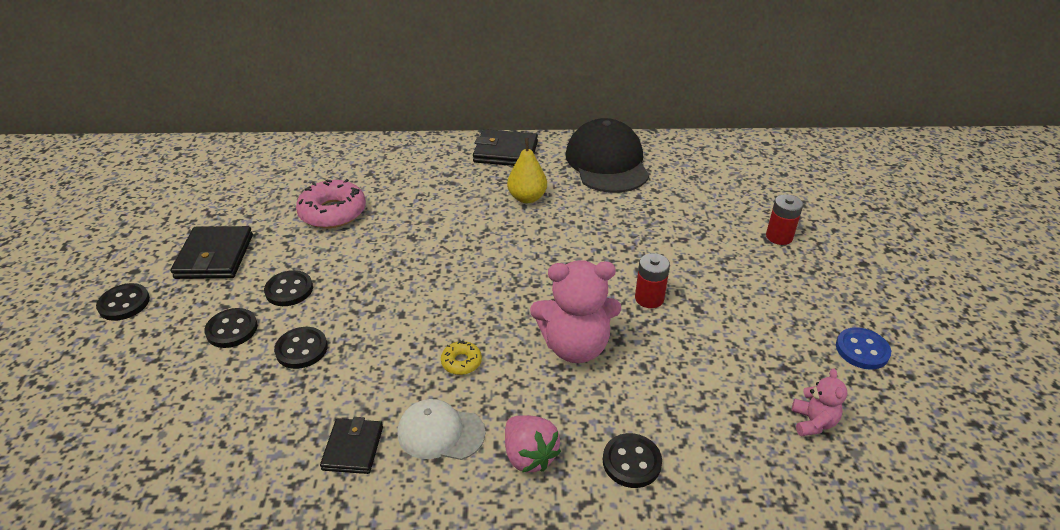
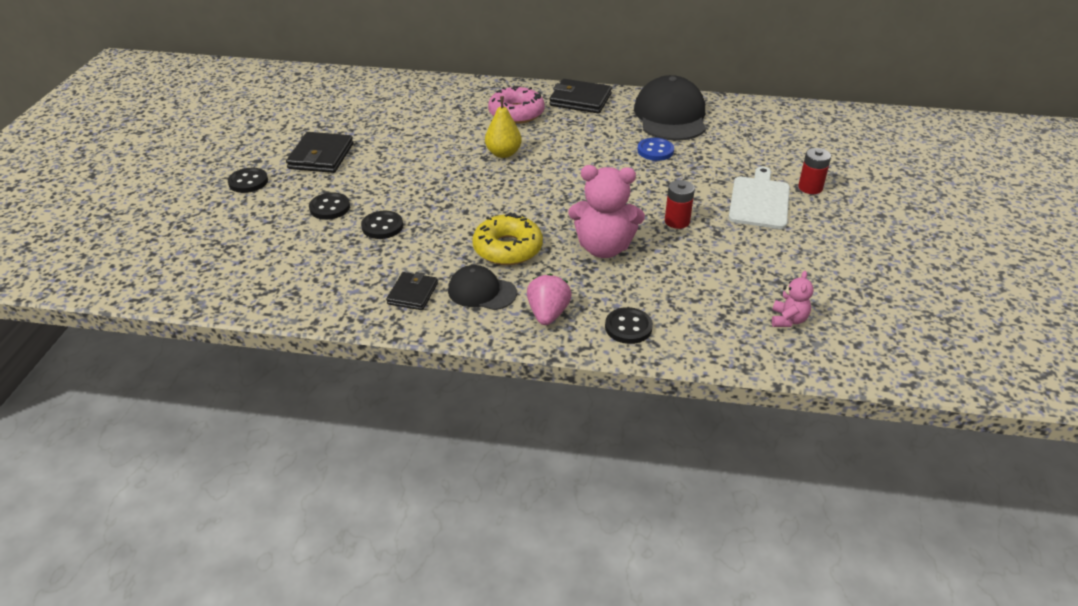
camera: 10 degrees right, 0 degrees up
black button [264,270,313,306] -> none
pink donut [296,179,366,228] -> pink donut moved to [488,86,545,124]
white cap [397,399,485,460] -> black cap [448,265,517,310]
yellow donut [441,340,482,375] -> yellow donut [472,212,543,265], size x2.08
pink strawberry [505,415,561,473] -> pink strawberry turned 150 degrees counterclockwise [527,274,572,325]
yellow pear [507,138,547,203] -> yellow pear moved to [485,96,522,158]
blue button [836,327,891,369] -> blue button moved to [637,138,674,161]
none -> white cutting board [728,167,790,229]

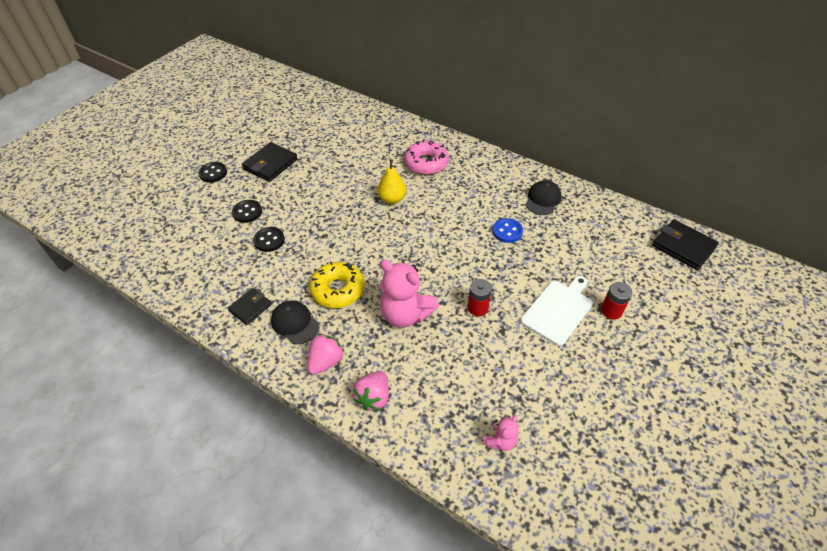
camera: 25 degrees right, 10 degrees up
black wallet [549,79,612,114] -> black wallet moved to [652,219,719,270]
black button [605,307,653,344] -> pink strawberry [353,371,389,410]
black cap [634,75,706,141] -> black cap [525,180,562,215], size x0.55

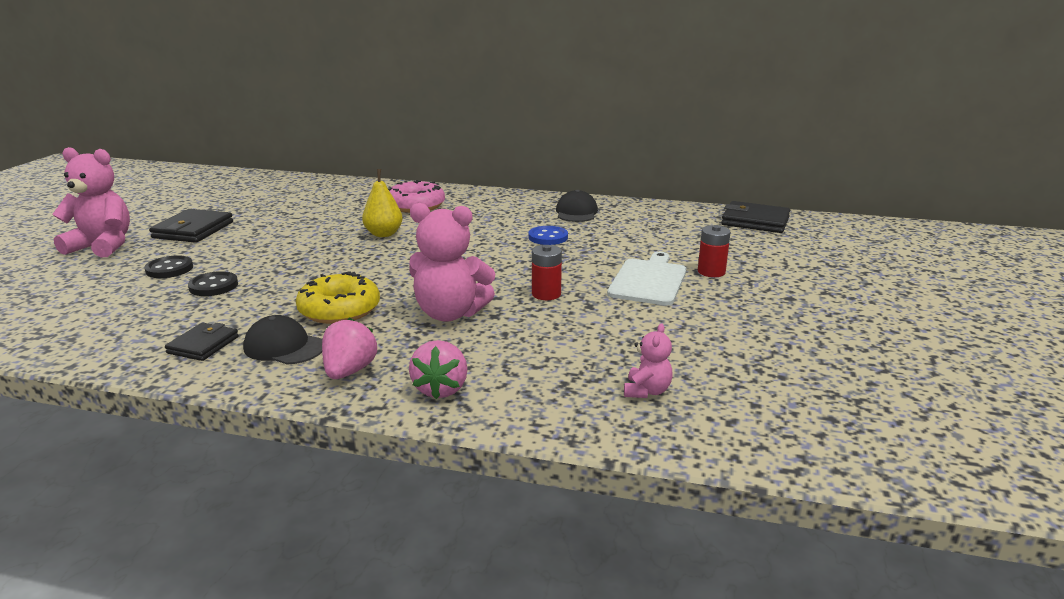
camera: 20 degrees left, 25 degrees down
black button [198,162,227,183] -> pink teddy bear [52,147,130,257]

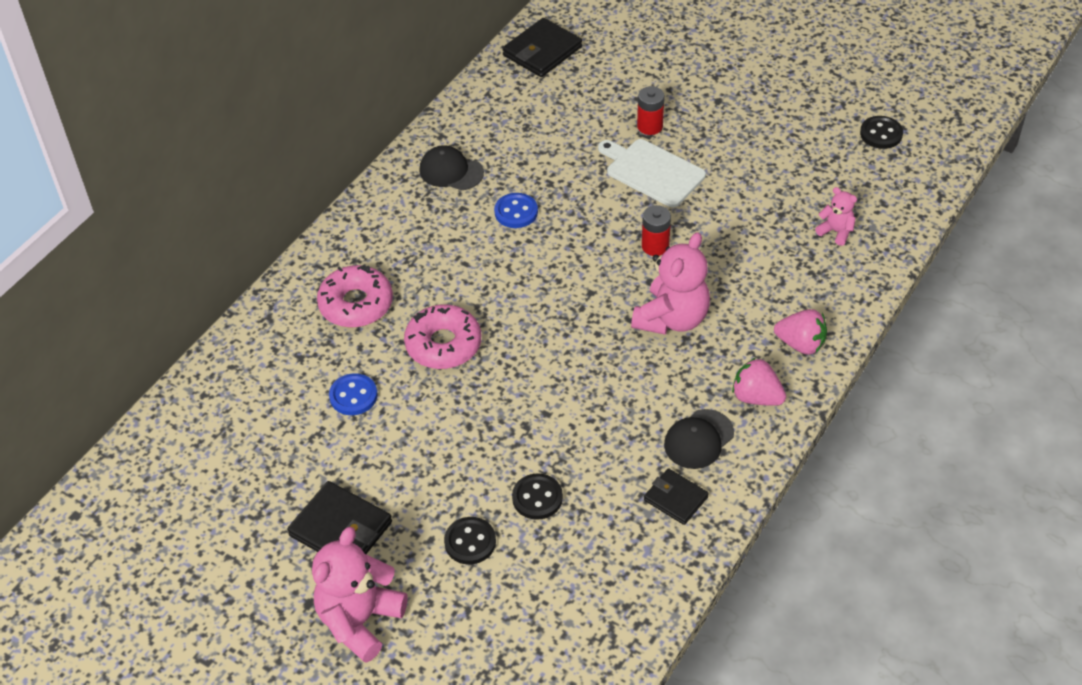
camera: 70 degrees left, 25 degrees up
yellow donut [296,271,380,324] -> none
yellow pear [362,169,403,237] -> pink donut [404,304,481,369]
none -> blue button [329,373,378,415]
none -> black button [860,116,903,149]

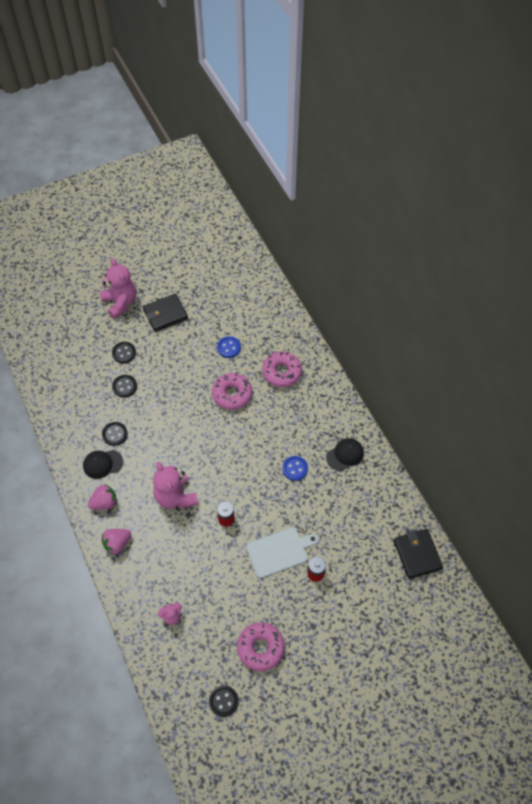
camera: 120 degrees right, 10 degrees up
black wallet [644,468,709,525] -> none
black cap [664,409,734,469] -> black cap turned 90 degrees counterclockwise [83,450,123,479]
none -> black button [102,422,128,446]
none -> pink donut [237,622,285,671]

